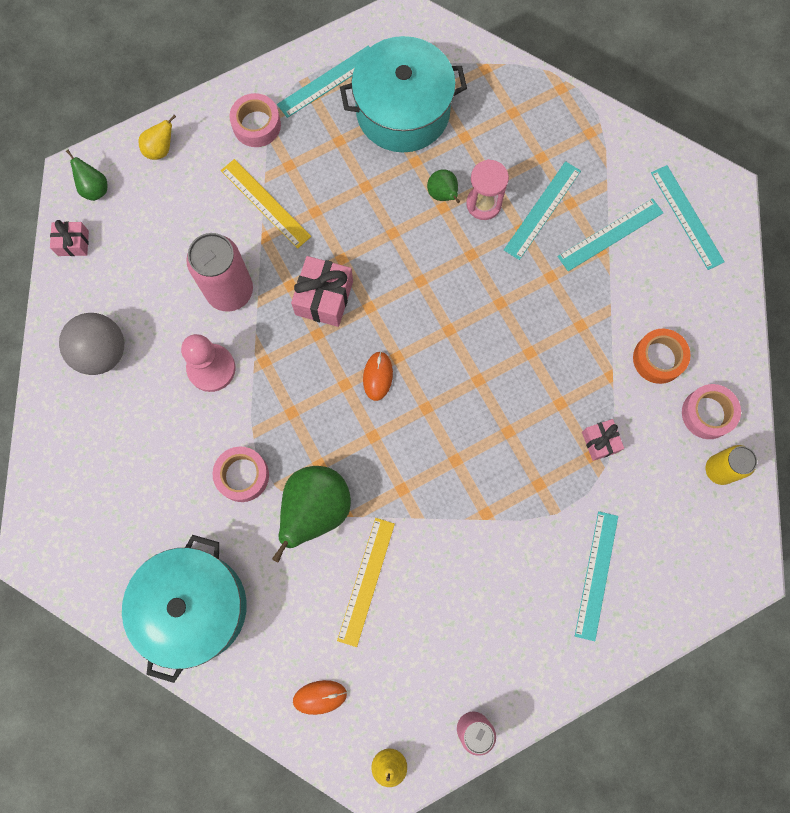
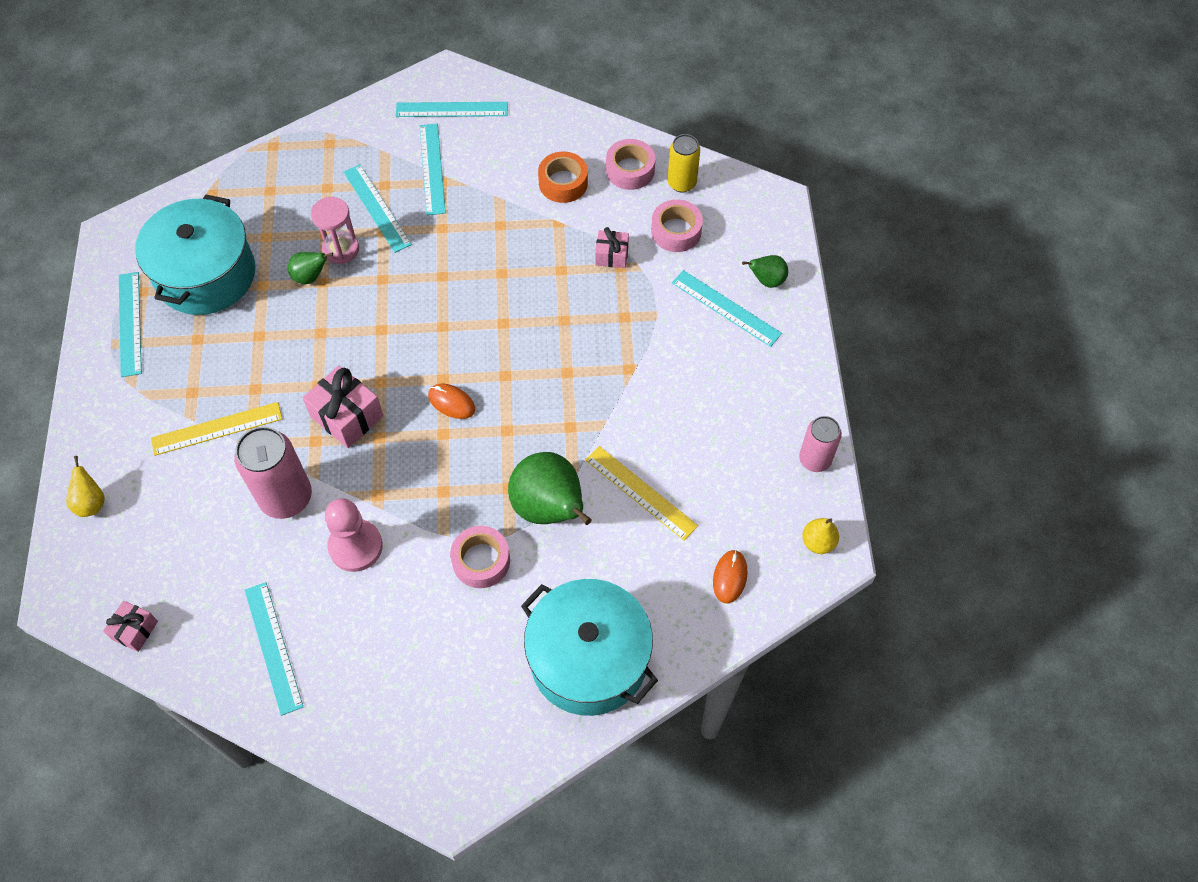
camera: 65 degrees left, 15 degrees down
grey ball [59,313,124,375] -> turquoise ruler [245,582,303,716]
green pear [66,150,107,201] -> green pear moved to [742,255,788,288]
pink tape [229,93,281,147] -> pink tape moved to [651,199,703,252]

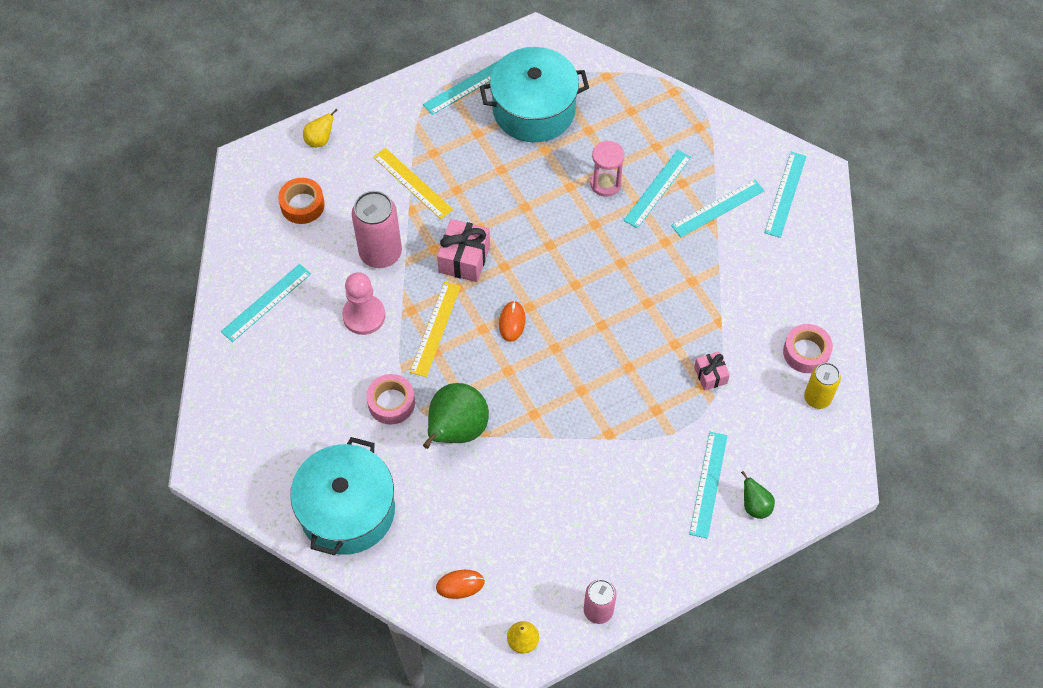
camera: 65 degrees right, 0 degrees up
pink gift [103,600,158,652] -> none
green pear [288,252,333,284] -> none
turquoise ruler [396,102,508,117] -> turquoise ruler turned 45 degrees clockwise [764,152,807,238]
orange tape [538,152,588,203] -> orange tape moved to [278,178,325,224]
yellow ruler [585,446,698,541] -> yellow ruler moved to [410,282,461,377]
pink tape [651,199,703,252] -> none

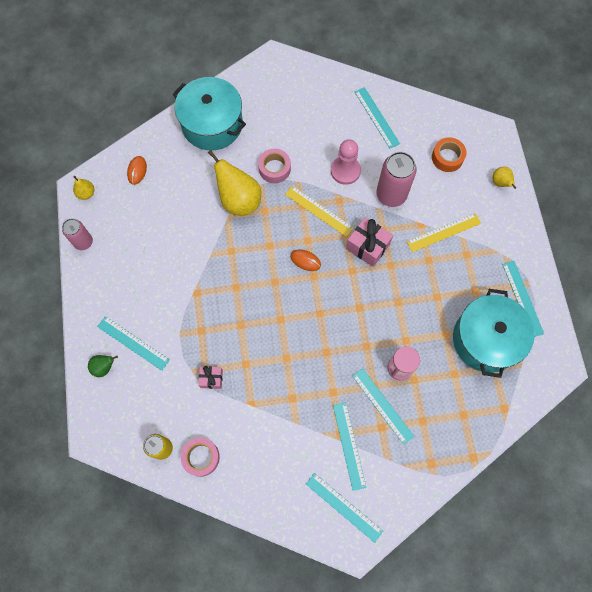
camera: 110 degrees right, 10 degrees up
green pear [423,383,489,449] -> yellow pear [208,150,261,216]

